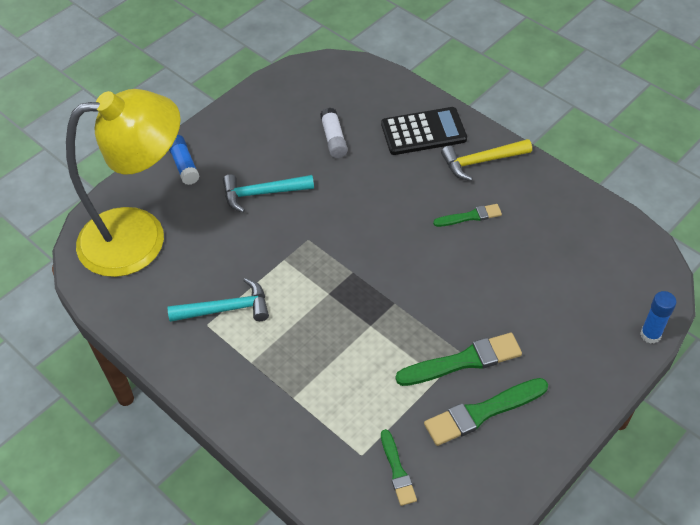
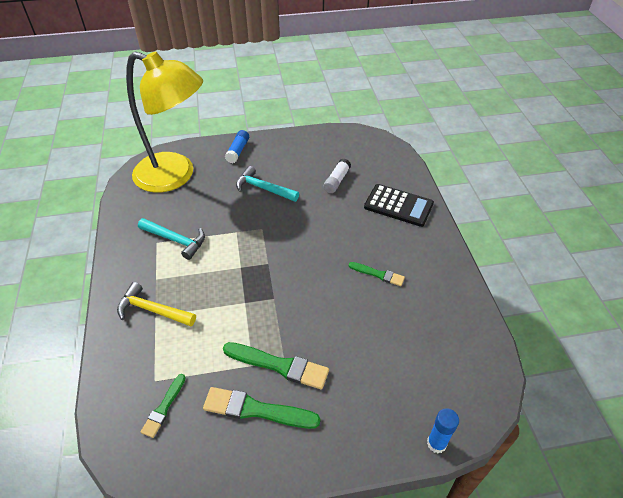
camera: 35 degrees right, 5 degrees down
yellow hammer [441,139,532,181] -> yellow hammer moved to [117,282,196,326]

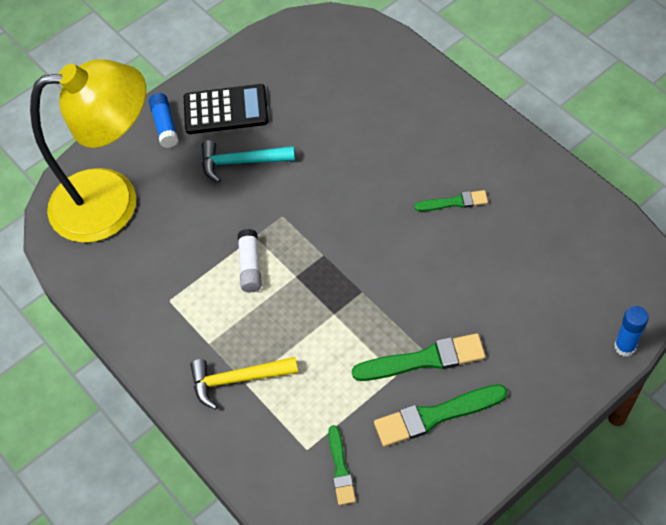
camera: 25 degrees left, 10 degrees up
turquoise hammer [138,218,205,260] -> none
white glue stick [323,158,351,193] -> white glue stick moved to [238,229,262,292]
black calculator [364,184,434,227] -> black calculator moved to [184,84,269,134]

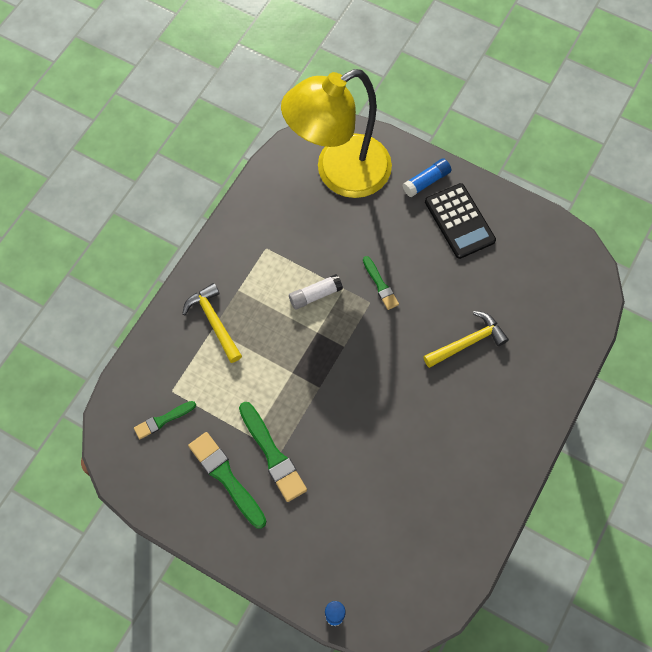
camera: 65 degrees right, 10 degrees up
yellow lamp [30,59,146,243] -> yellow lamp turned 90 degrees clockwise [281,69,392,198]
turquoise hammer [202,140,295,183] -> none
green brush [415,190,488,211] -> green brush moved to [363,256,399,310]
none -> yellow hammer [423,311,509,368]

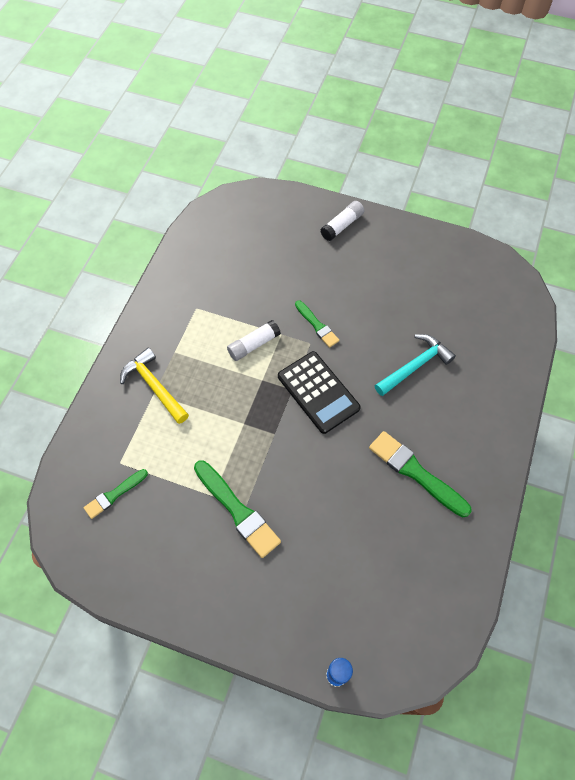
camera: 10 degrees left, 5 degrees down
green brush [188,432,266,529] -> green brush moved to [369,431,472,517]
yellow lamp [281,69,392,198] -> none
blue glue stick [403,158,451,197] -> white glue stick [320,201,365,241]
yellow hammer [423,311,509,368] -> turquoise hammer [374,334,456,396]
black calculator [425,183,496,259] -> black calculator moved to [278,351,361,434]

